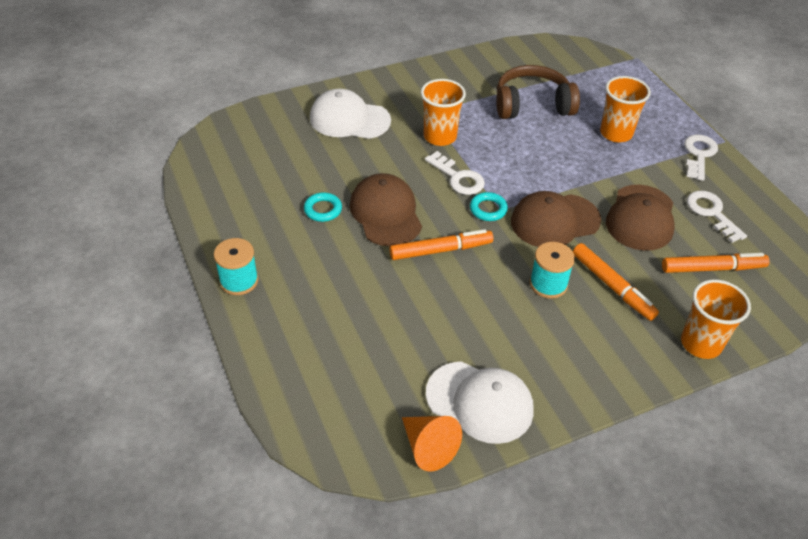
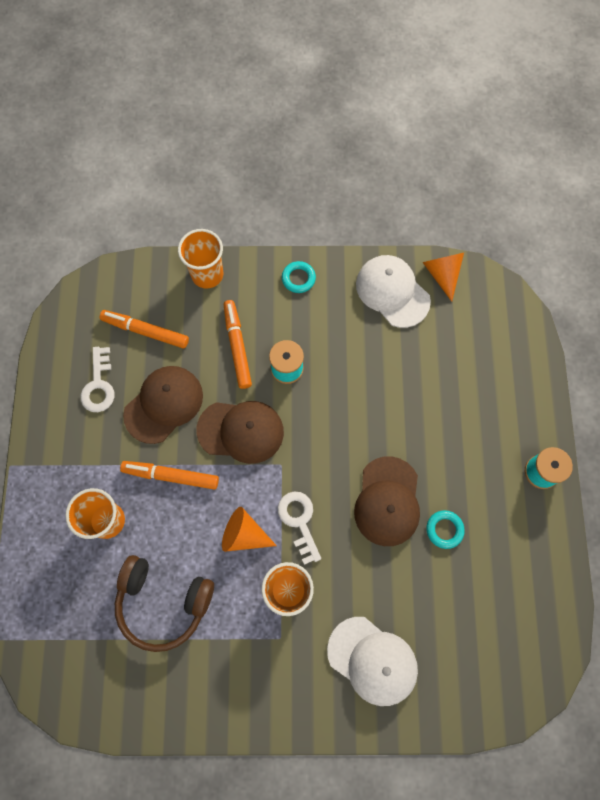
camera: 155 degrees left, 25 degrees up
orange marker [389,229,493,260] -> orange marker moved to [120,461,219,490]
turquoise ring [470,192,508,221] -> turquoise ring moved to [282,261,316,293]
white key [684,134,718,181] -> none
none -> orange cone [222,507,277,552]

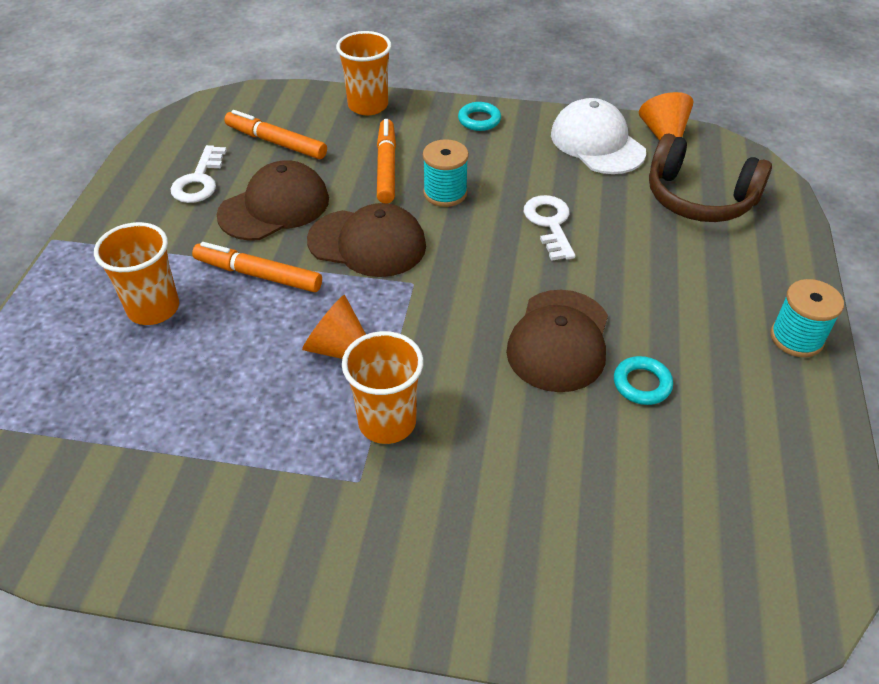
camera: 10 degrees right, 25 degrees down
brown headphones [115,555,214,652] -> brown headphones moved to [649,134,772,222]
white key [278,491,321,565] -> white key moved to [524,195,575,261]
white cap [327,617,418,706] -> none

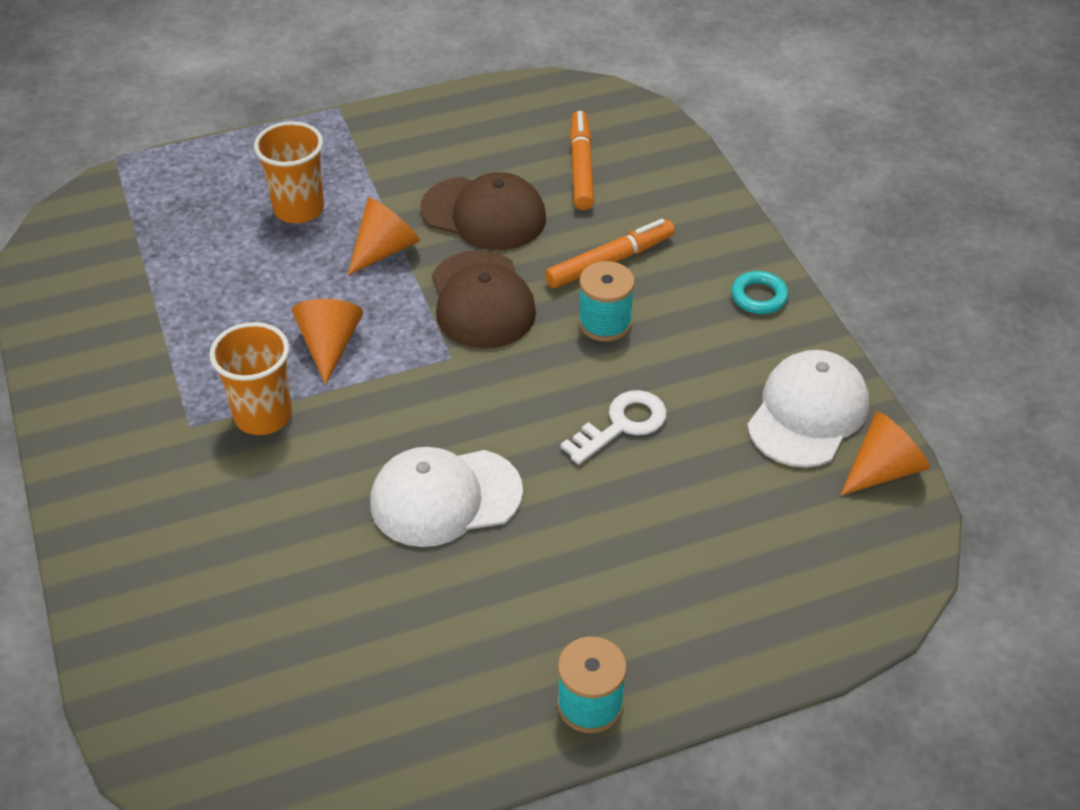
camera: 60 degrees right, 0 degrees up
white key [171,145,227,203] -> none
orange marker [192,242,322,292] -> orange cone [348,197,420,275]
orange cup [336,31,391,115] -> none
brown cap [506,290,608,392] -> white cap [370,447,523,547]
turquoise ring [614,356,673,405] -> none
brown headphones [649,134,772,222] -> none

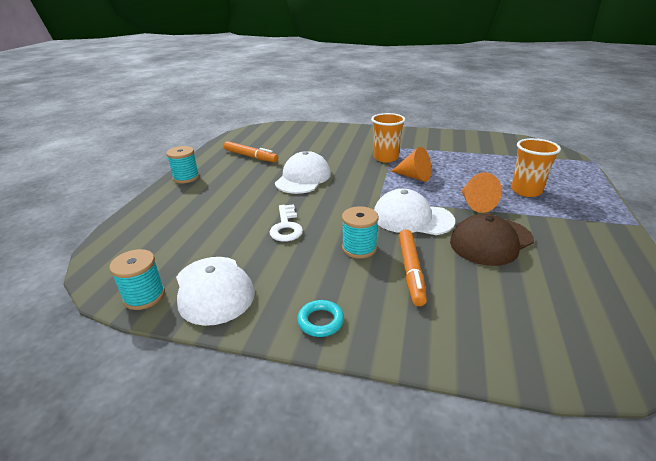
camera: 125 degrees right, 15 degrees down
brown cap [432,250,536,349] -> white cap [374,189,455,235]
orange marker [570,111,594,210] -> orange marker moved to [224,141,278,162]
orange cone [840,412,930,496] -> turquoise spool [109,249,165,310]

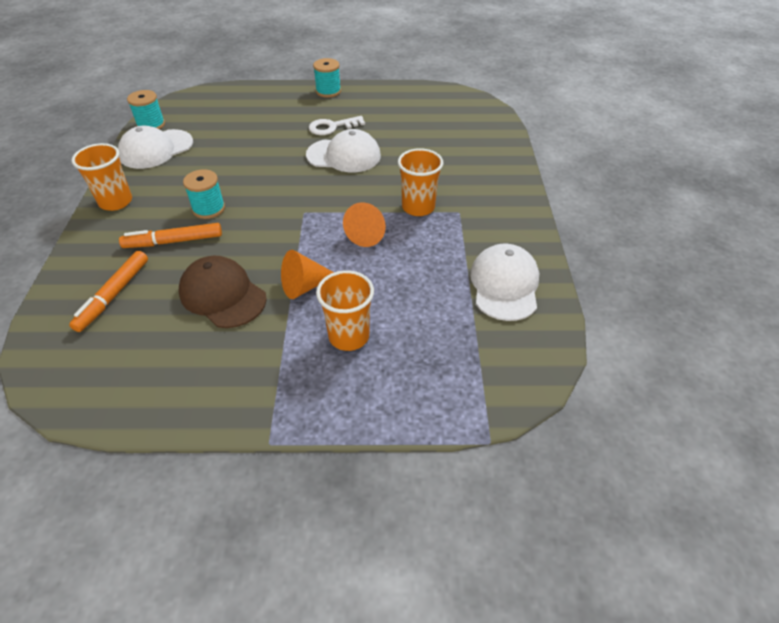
camera: 75 degrees right, 15 degrees up
orange marker [224,141,278,162] -> orange marker moved to [69,251,148,332]
white key [269,204,303,241] -> white key moved to [309,116,365,135]
turquoise ring [297,300,344,337] -> orange cup [72,143,132,211]
white cap [374,189,455,235] -> white cap moved to [470,244,539,321]

